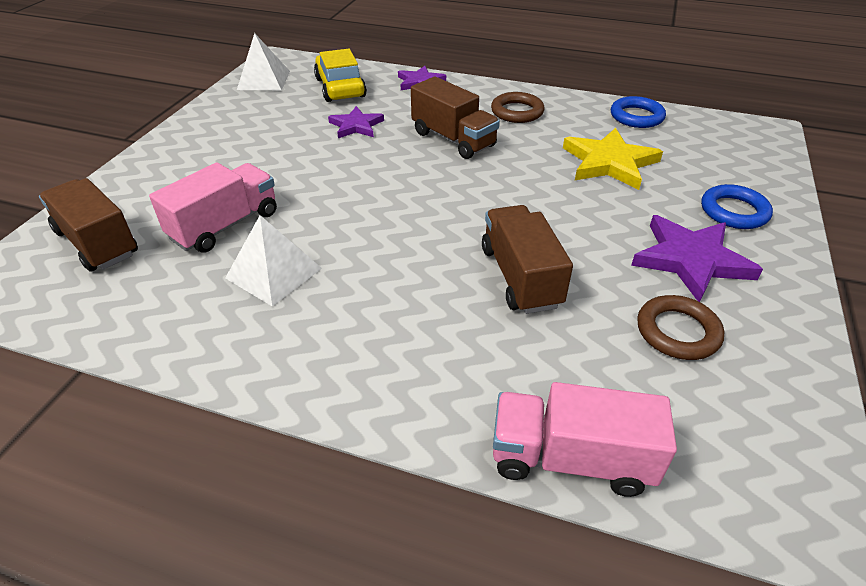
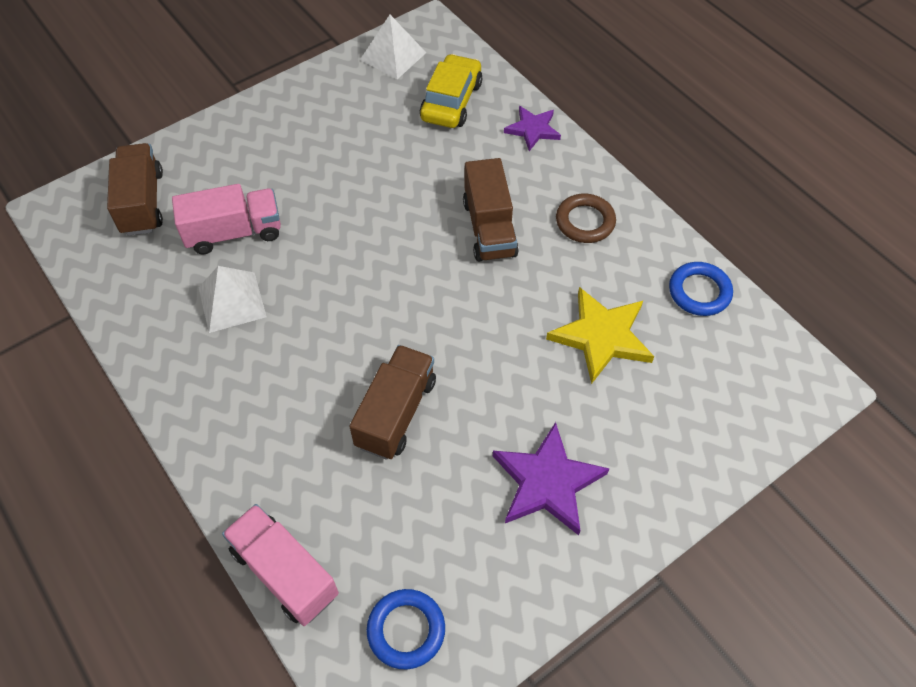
camera: 35 degrees right, 15 degrees up
purple star [328,106,384,138] -> none
brown ring [637,295,724,360] -> none
blue ring [701,184,773,229] -> blue ring moved to [367,589,445,669]

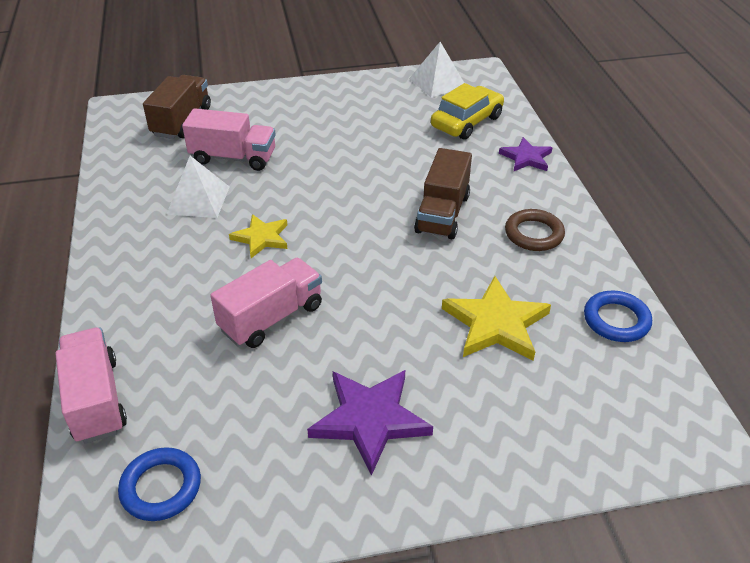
camera: 25 degrees right, 15 degrees down
brown truck [349,345,436,460] -> pink truck [210,258,322,348]
none -> yellow star [229,214,287,258]

